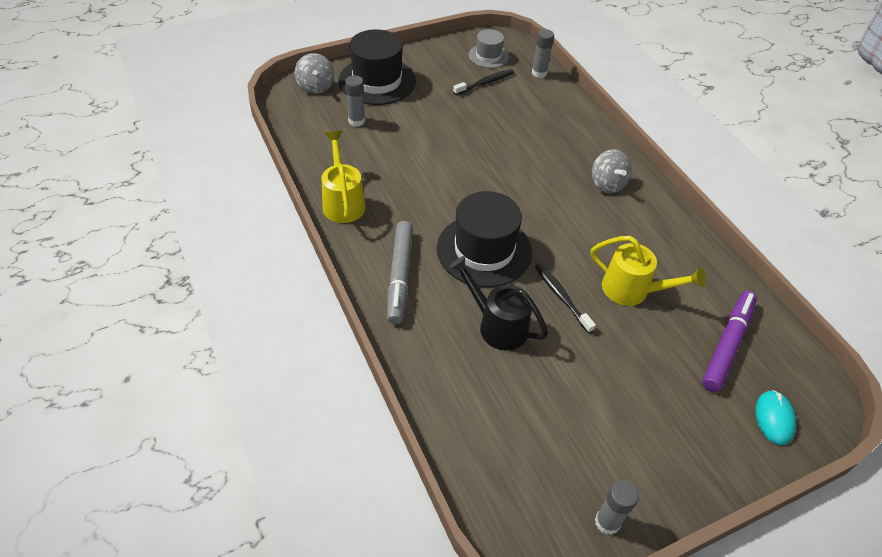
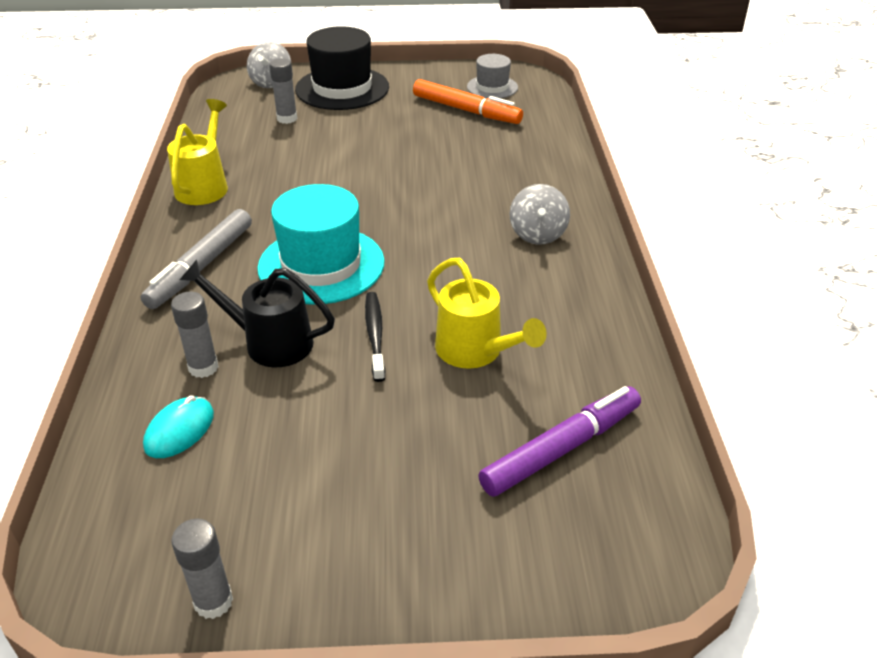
camera: 25 degrees right, 10 degrees down
black hat [437,191,532,287] -> turquoise hat [257,184,385,304]
black watering can [449,256,548,351] -> black watering can turned 45 degrees counterclockwise [179,259,335,368]
black toothbrush [453,69,514,95] -> orange marker [413,79,523,124]
grey glue stick [532,29,554,78] -> grey glue stick moved to [171,292,219,378]
turquoise mouse [756,390,796,445] -> turquoise mouse moved to [143,395,214,458]

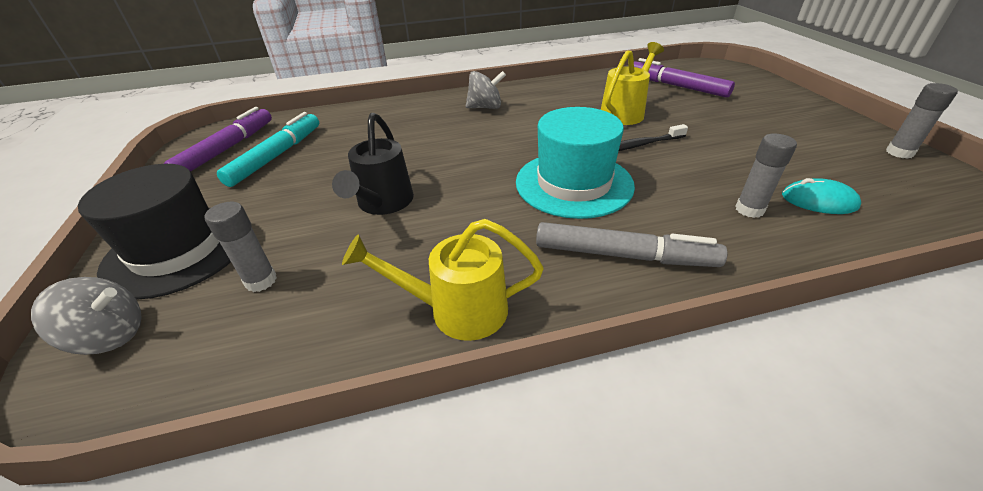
camera: 100 degrees left, 0 degrees up
black watering can [179,259,335,368] -> black watering can moved to [332,113,414,215]
orange marker [413,79,523,124] -> turquoise marker [217,112,319,187]
grey hat [467,54,518,98] -> purple marker [164,107,272,171]

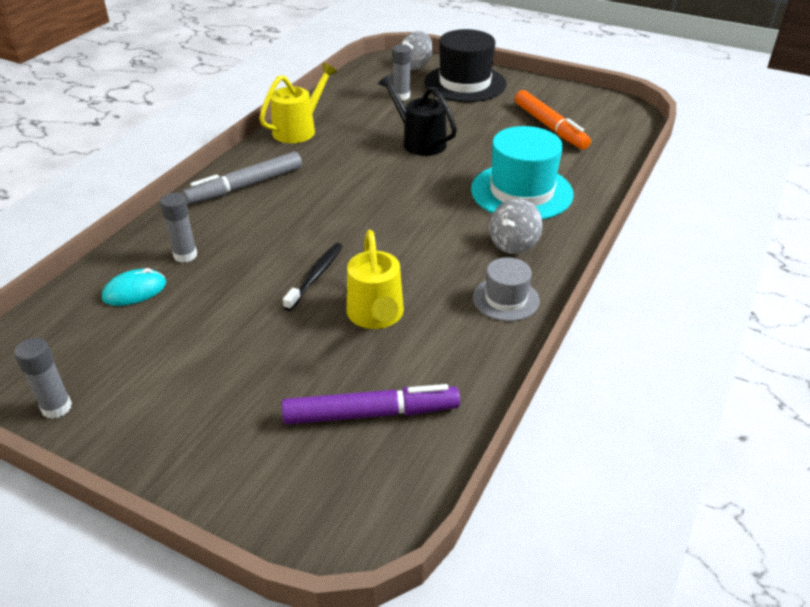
camera: 130 degrees right, 0 degrees up
purple marker [164,107,272,171] -> none
turquoise marker [217,112,319,187] -> orange marker [515,90,591,150]
turquoise hat [516,107,635,219] -> turquoise hat moved to [471,126,574,220]
none -> grey hat [473,257,540,321]

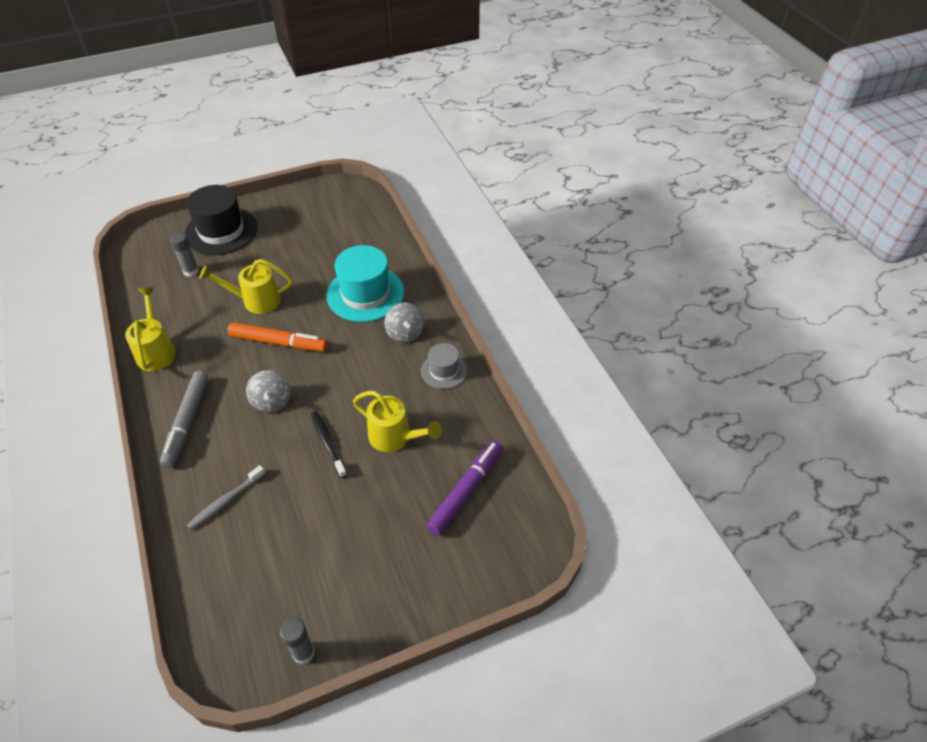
camera: 50 degrees left, 10 degrees up
turquoise mouse [102,268,166,306] -> none
grey glue stick [160,193,197,263] -> grey toothbrush [187,465,266,530]
black watering can [378,74,457,156] -> yellow watering can [199,259,292,314]
grey spinning top [400,31,433,70] -> grey spinning top moved to [246,370,291,412]
orange marker [515,90,591,150] -> orange marker moved to [228,322,328,352]

